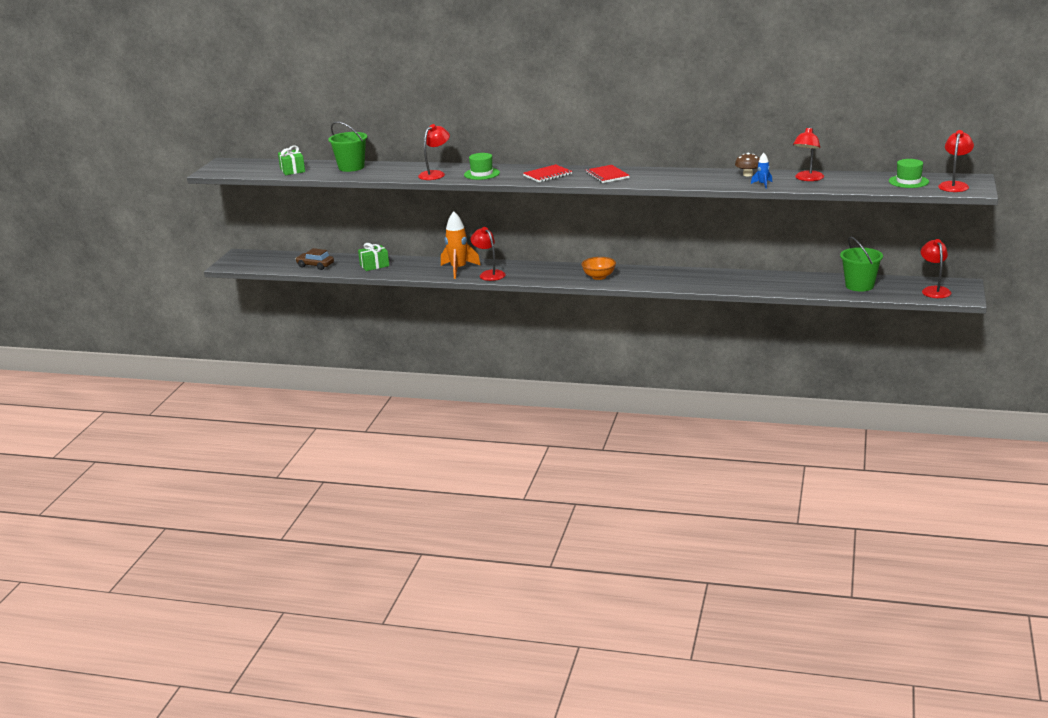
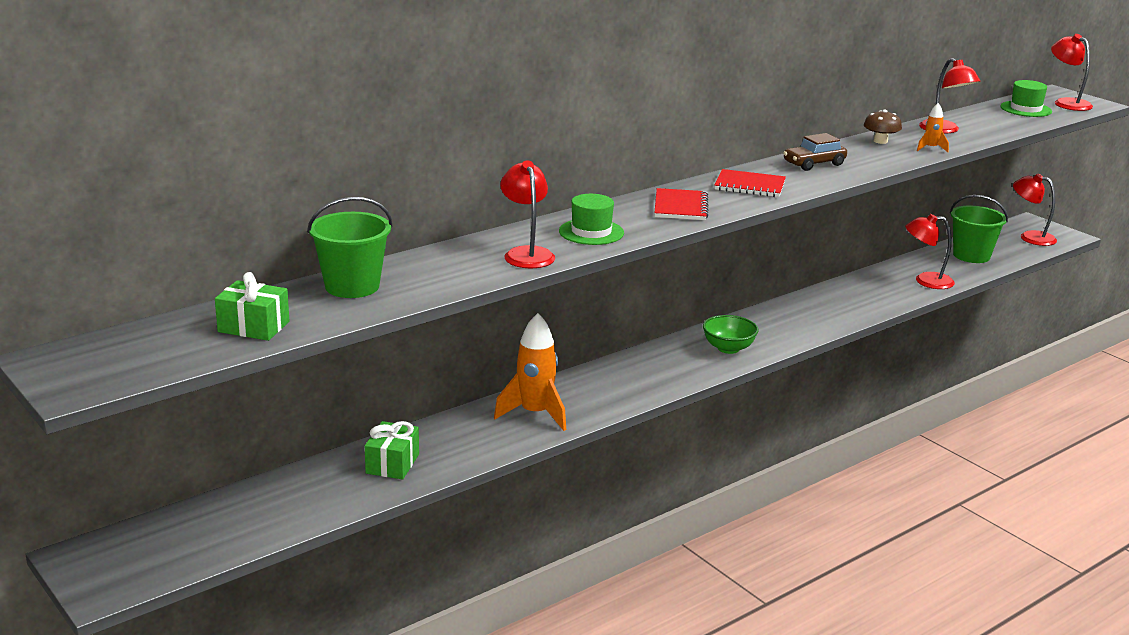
camera: 55 degrees left, 0 degrees up
brown car [295,248,334,270] -> brown car moved to [783,133,847,171]
red lamp [471,227,506,281] -> red lamp moved to [905,214,955,289]
orange bowl [581,257,616,280] -> green bowl [703,315,758,354]
blue rocket [751,153,772,189] -> orange rocket [917,103,949,152]

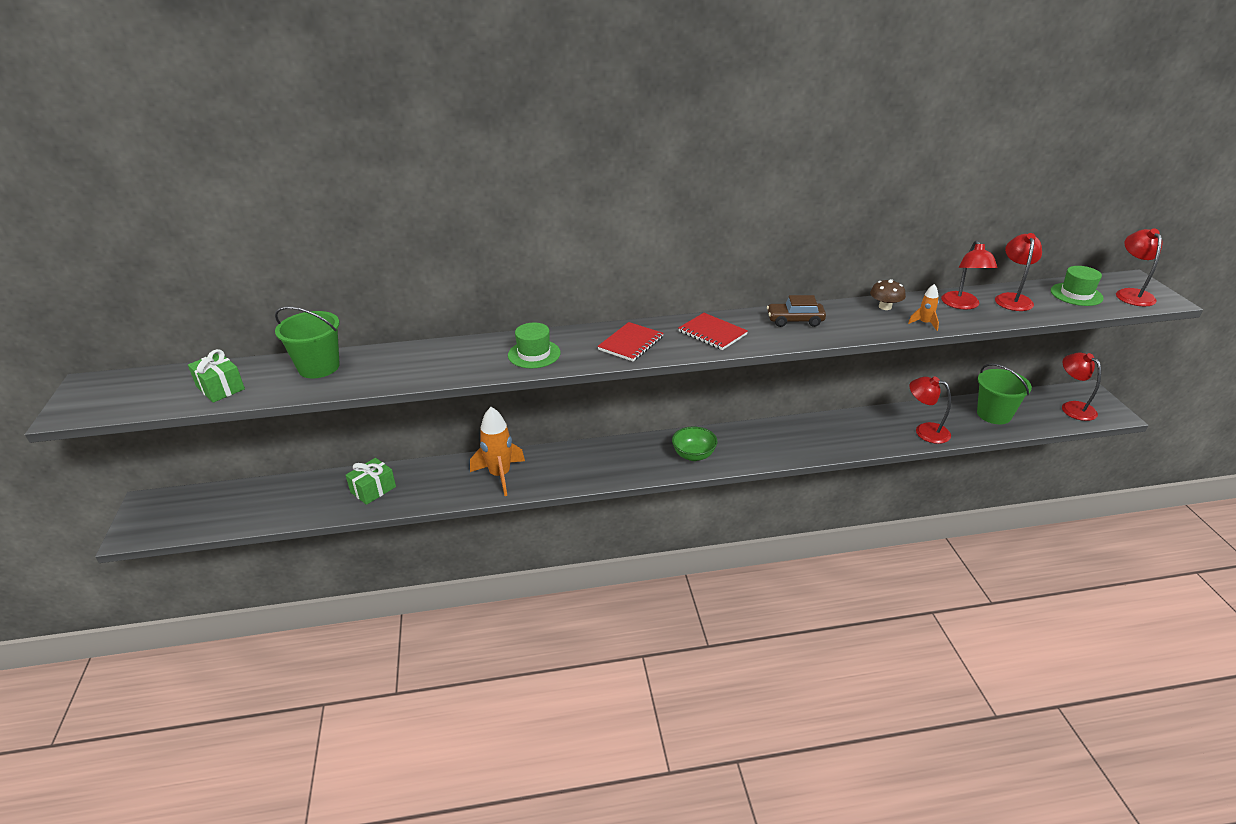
camera: 30 degrees right, 10 degrees up
red lamp [500,160,555,268] -> red lamp moved to [995,233,1042,311]

